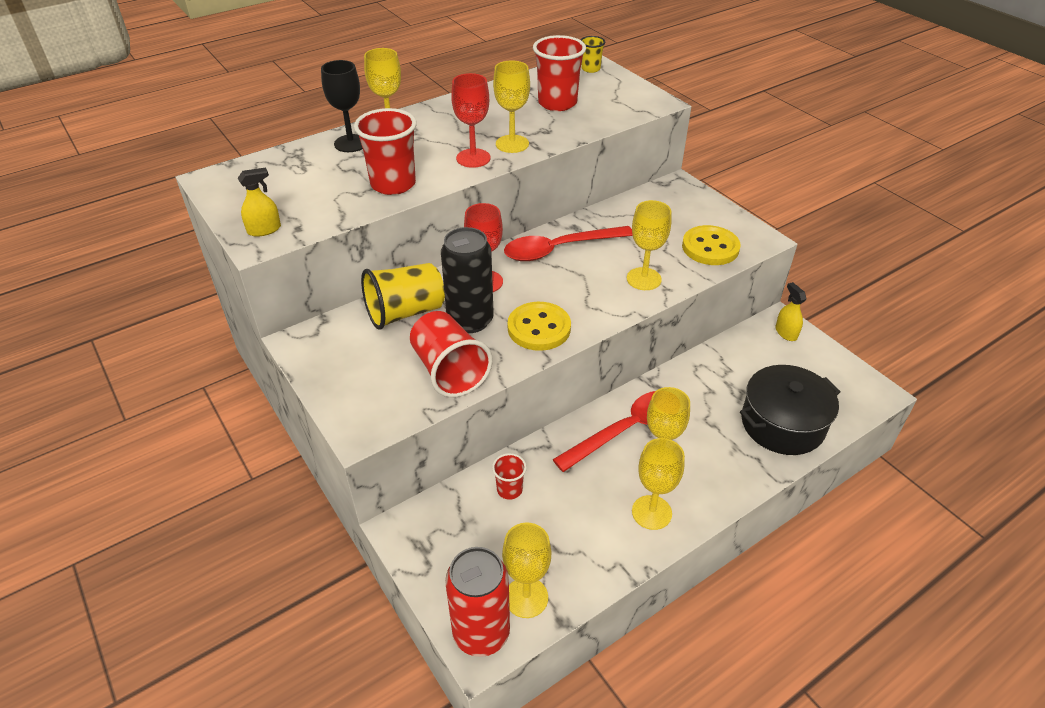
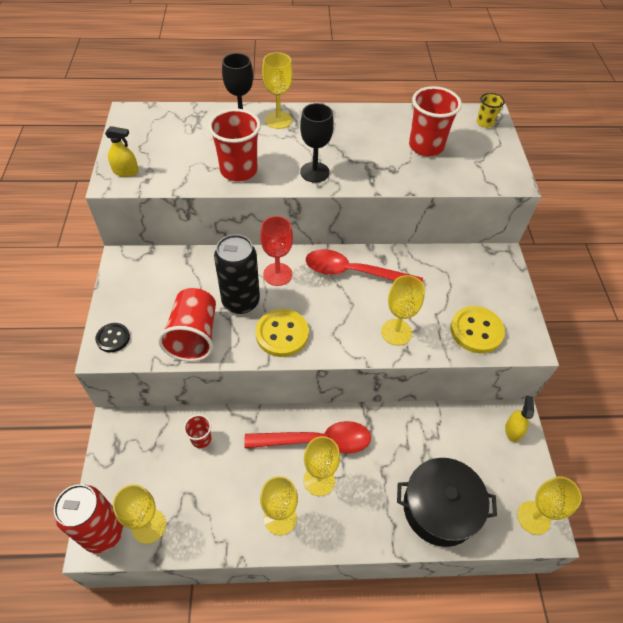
camera: 30 degrees right, 10 degrees up
yellow cup [361,263,445,329] -> none
red goblet [451,73,490,168] -> black goblet [300,103,334,183]
yellow goblet [493,60,530,153] -> yellow goblet moved to [517,476,582,535]
none -> black button [95,323,130,352]

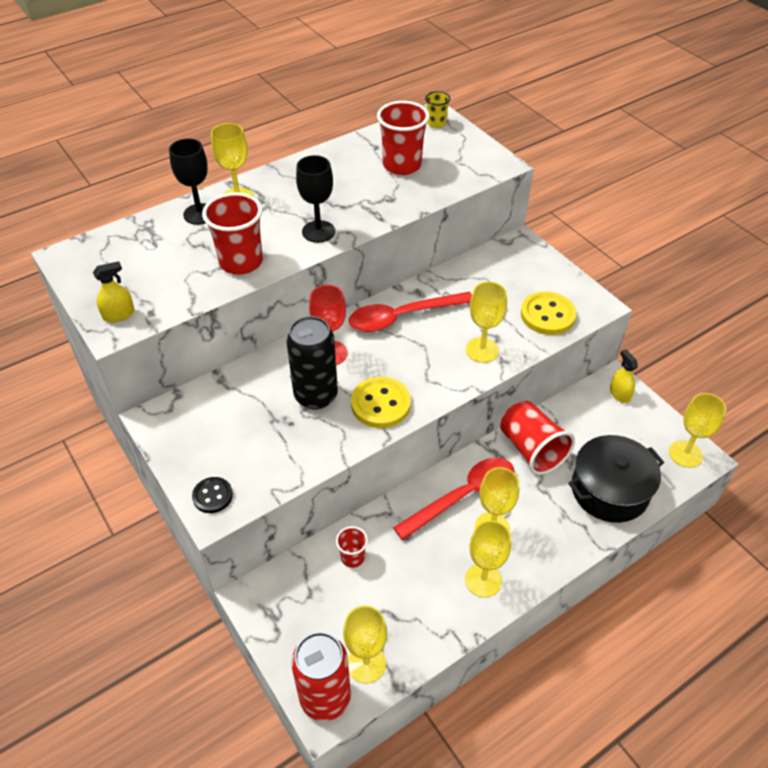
camera: 30 degrees left, 5 degrees down
red cup [158,288,216,362] -> red cup moved to [500,401,575,475]

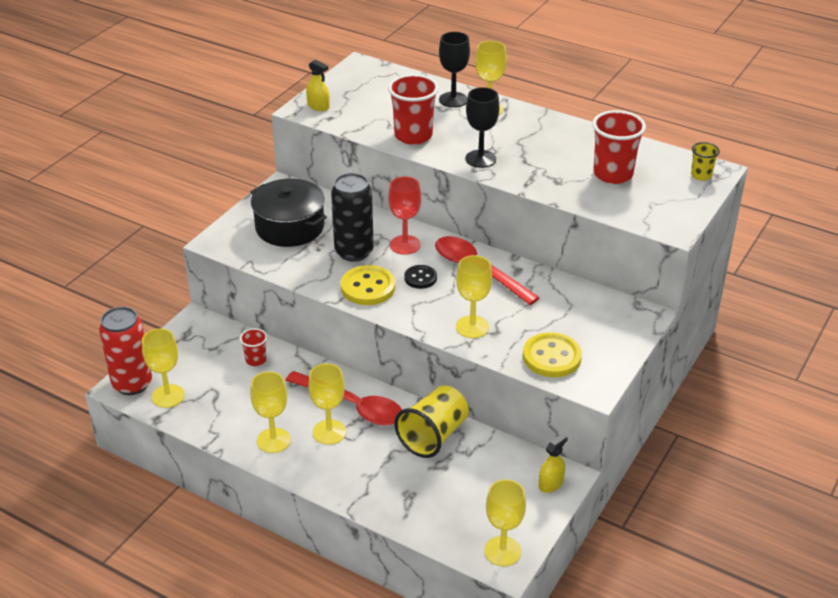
camera: 65 degrees right, 10 degrees down
black button [192,477,233,513] -> black button moved to [404,265,437,289]
red cup [500,401,575,475] -> yellow cup [394,385,469,458]
black pot [568,435,664,523] -> black pot moved to [251,179,327,247]

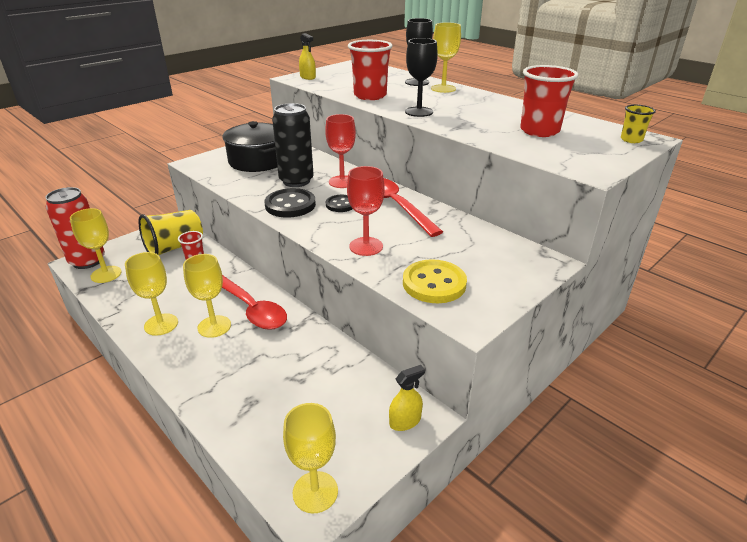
camera: 15 degrees right, 5 degrees down
yellow button [341,265,395,305] -> black button [264,188,316,218]
yellow cup [394,385,469,458] -> yellow cup moved to [138,210,203,255]
yellow goblet [456,255,492,338] -> red goblet [347,166,384,256]

